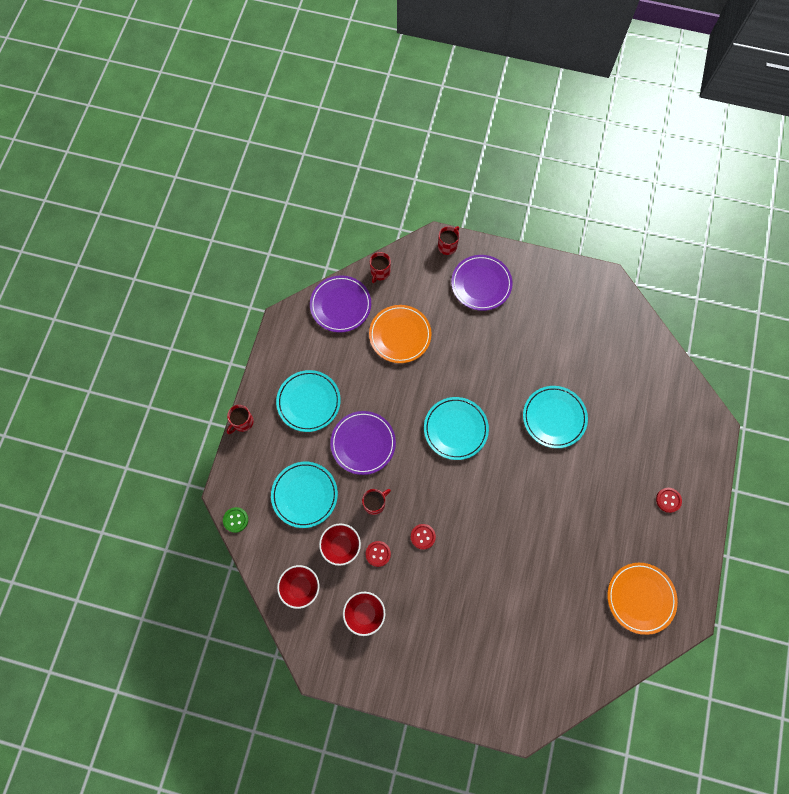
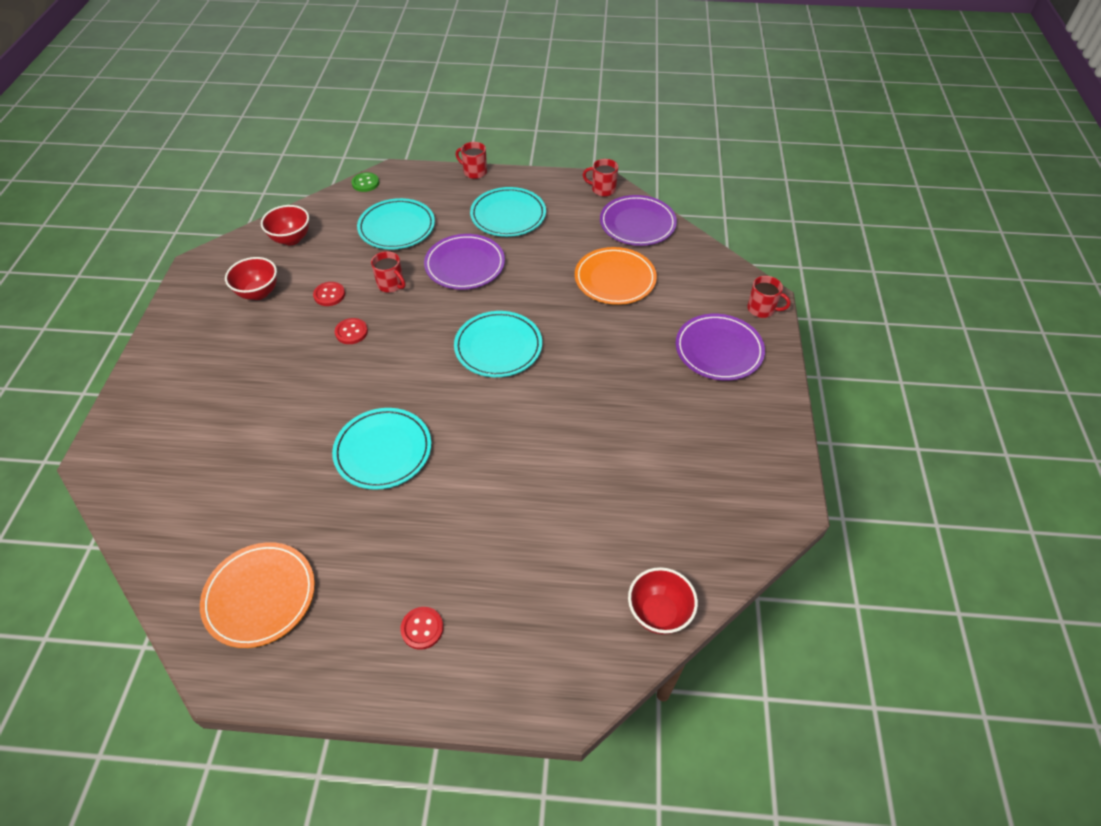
camera: 80 degrees right, 20 degrees down
red bowl [319,523,361,566] -> red bowl moved to [628,567,698,635]
red mug [370,252,391,283] -> red mug moved to [583,159,618,197]
turquoise plate [523,386,588,448] -> turquoise plate moved to [332,408,431,490]

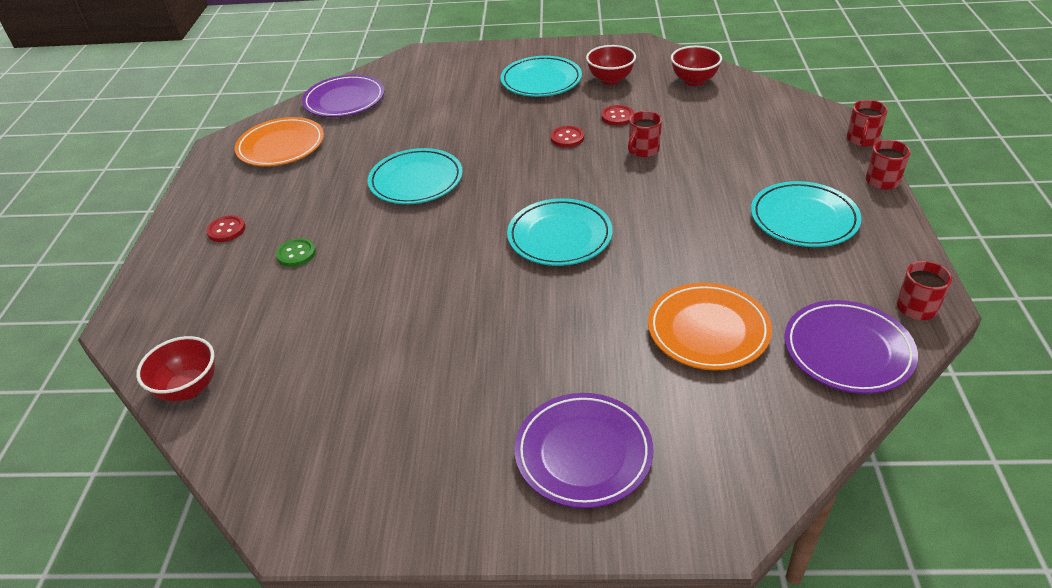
camera: 90 degrees right, 10 degrees down
green button [351,172,379,192] -> green button moved to [276,238,316,267]
turquoise plate [357,198,435,249] -> turquoise plate moved to [500,56,582,97]
purple plate [424,234,505,290] -> purple plate moved to [302,75,385,117]
red mug [747,276,791,318] -> red mug moved to [847,100,888,147]

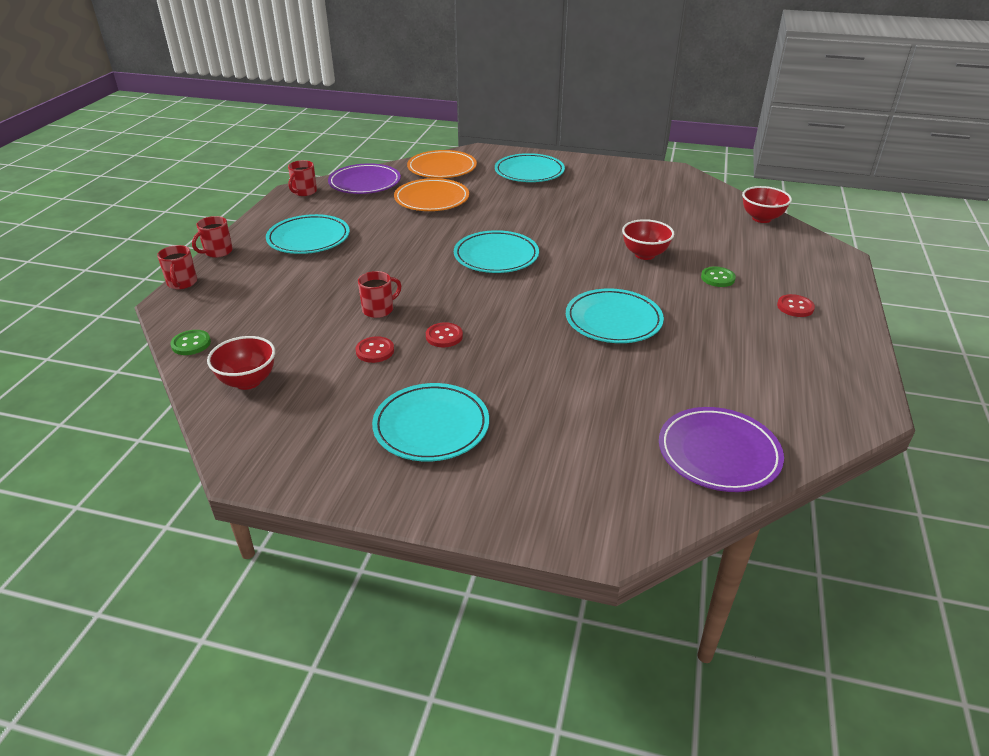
camera: 170 degrees left, 5 degrees down
orange plate [235,117,324,167] -> orange plate moved to [407,150,477,178]
purple plate [514,393,653,508] -> turquoise plate [495,153,565,182]
red bowl [586,45,636,85] -> red bowl moved to [622,219,674,260]
red mug [847,100,888,147] -> red mug turned 135 degrees clockwise [157,245,197,289]
none -> green button [170,330,211,355]

